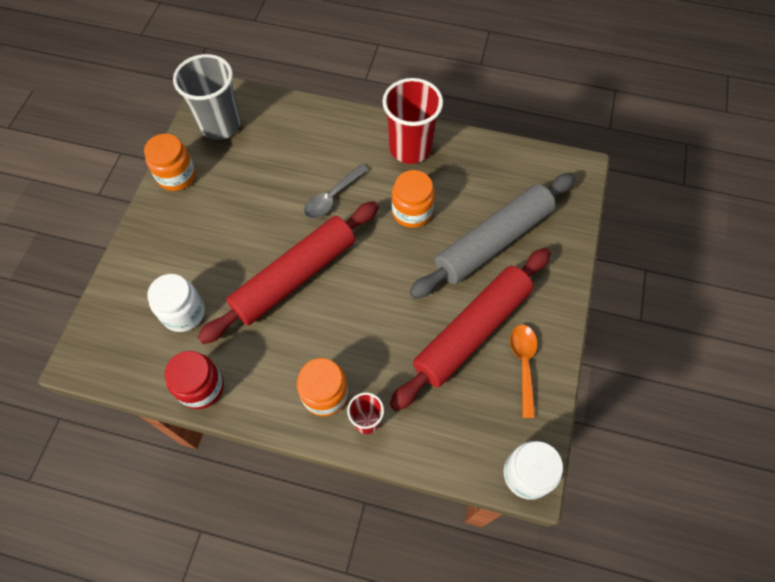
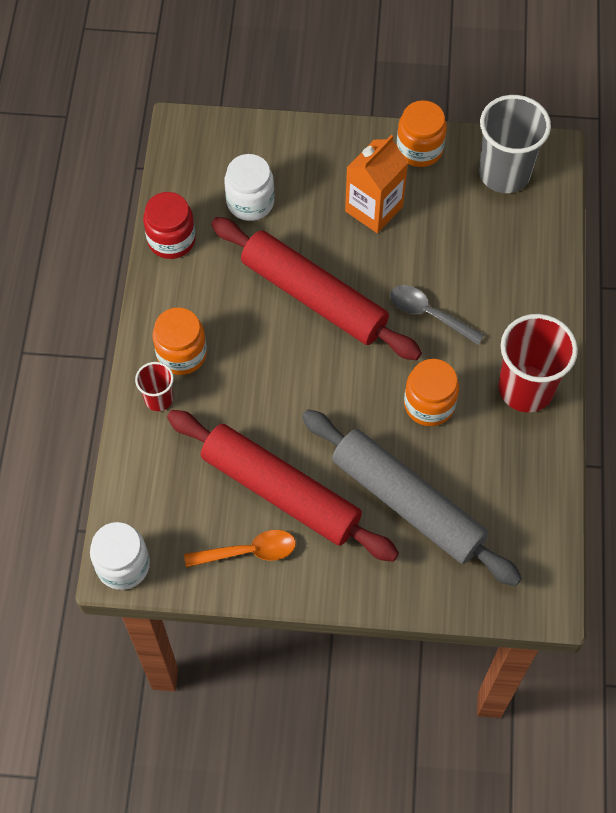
camera: 80 degrees right, 0 degrees up
none -> orange carton [345,135,408,233]

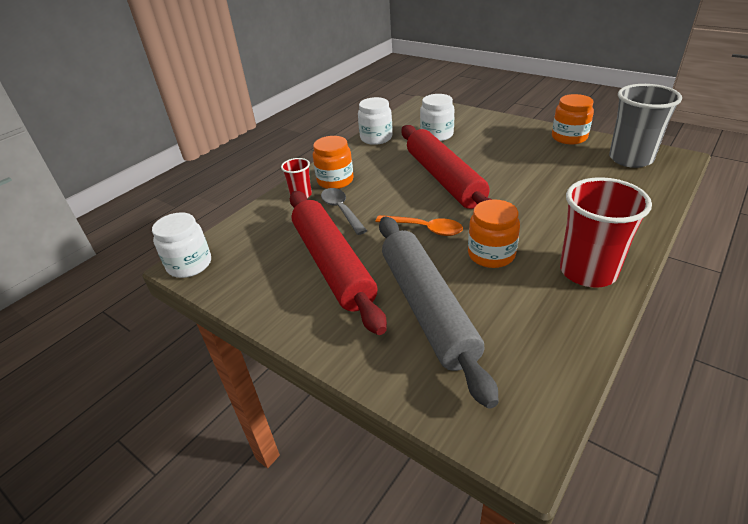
camera: 35 degrees right, 25 degrees down
red jar [143,192,196,259] -> white jar [358,97,393,145]
orange spoon [184,530,296,567] -> orange spoon moved to [376,215,463,236]
orange carton [345,135,408,233] -> none
grey spoon [390,285,484,345] -> grey spoon moved to [321,188,367,235]

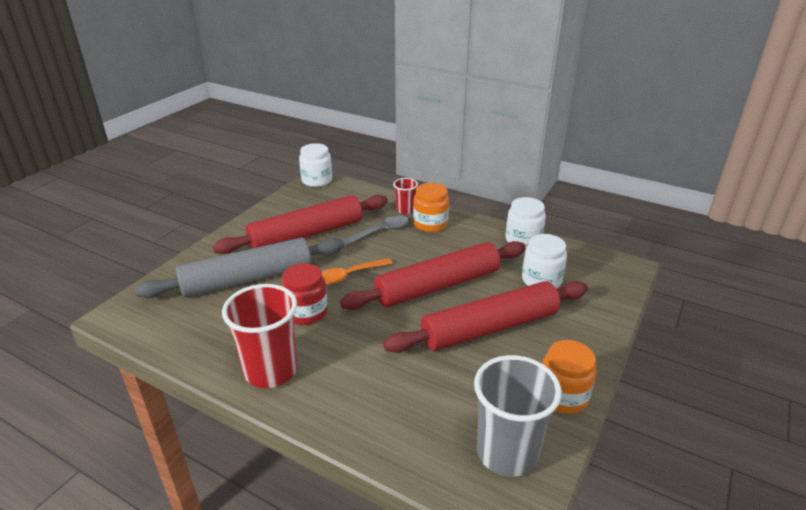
camera: 80 degrees right, 5 degrees down
orange spoon [376,215,463,236] -> orange spoon turned 45 degrees clockwise [322,258,393,285]
orange jar [468,199,520,268] -> red jar [281,263,328,325]
none -> red rolling pin [383,281,588,353]

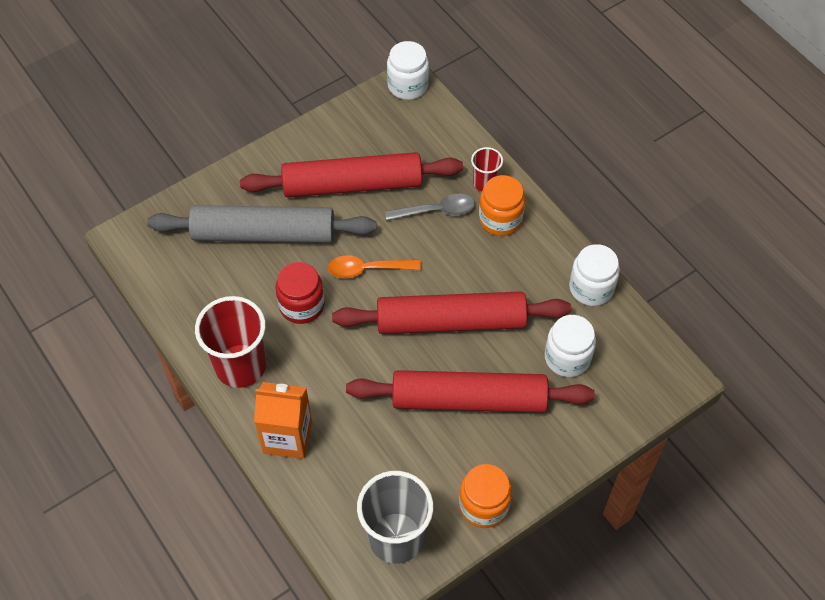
camera: 25 degrees right, 25 degrees up
none -> orange carton [254,382,312,459]

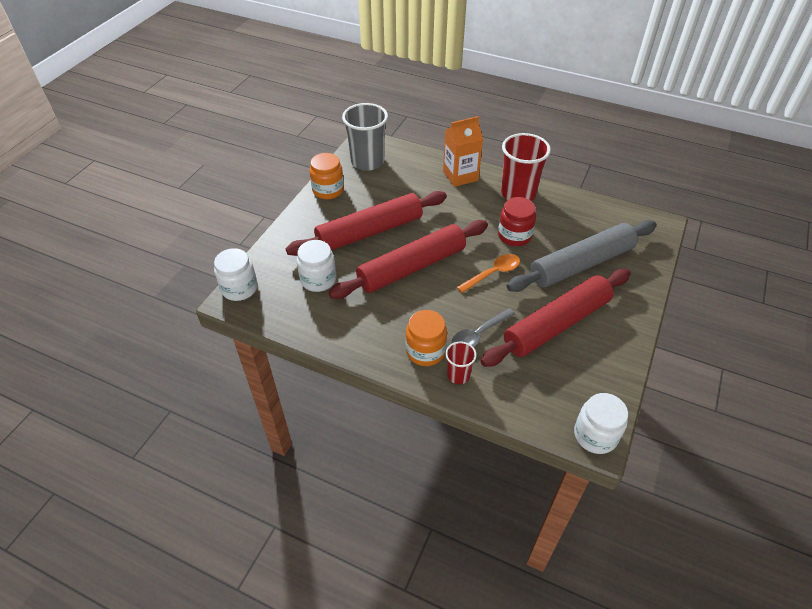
camera: 150 degrees right, 10 degrees down
white jar [569,244,620,306] -> white jar moved to [214,248,258,301]

